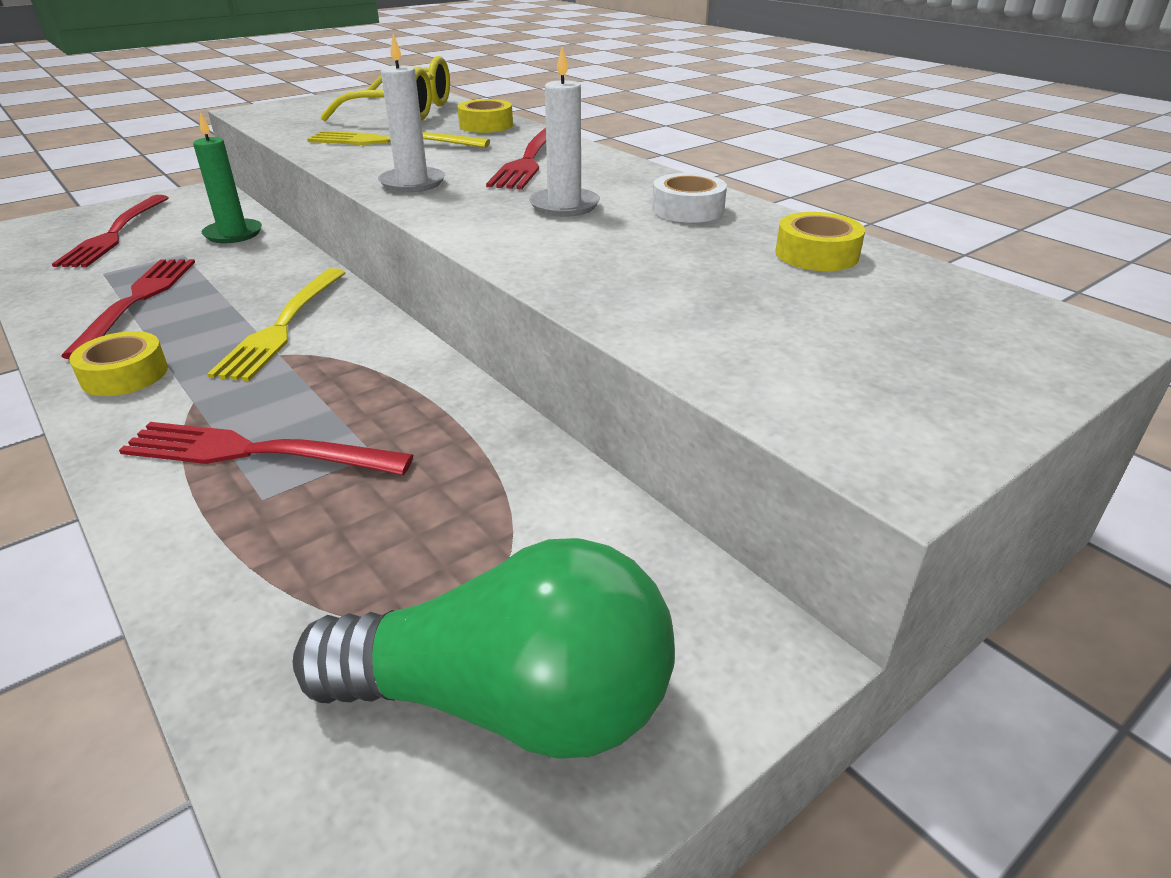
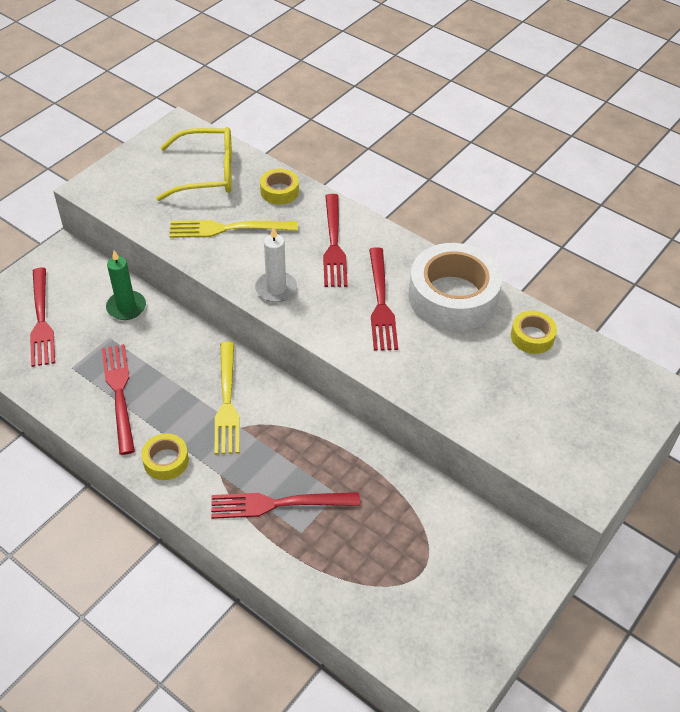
camera: 15 degrees left, 15 degrees up
green light bulb [292,538,675,759] -> none
white candle [529,47,600,217] -> red fork [369,247,398,351]
white tape [652,173,727,223] -> white tape [408,243,502,331], size x2.13

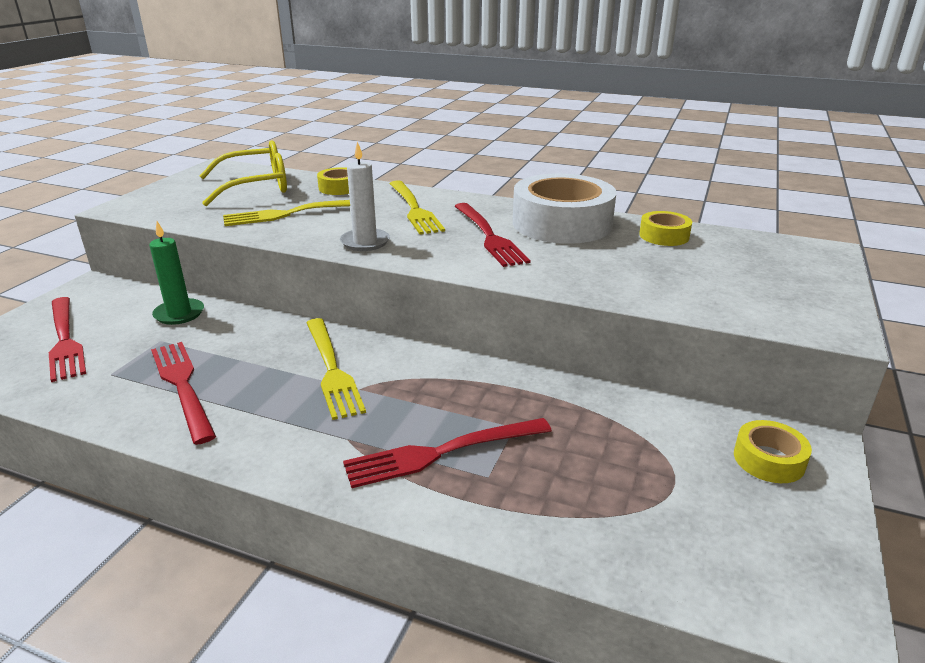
camera: 15 degrees left, 20 degrees down
yellow tape [141,434,189,480] -> yellow tape moved to [734,420,812,483]
red fork [323,194,348,287] -> yellow fork [389,180,445,235]

